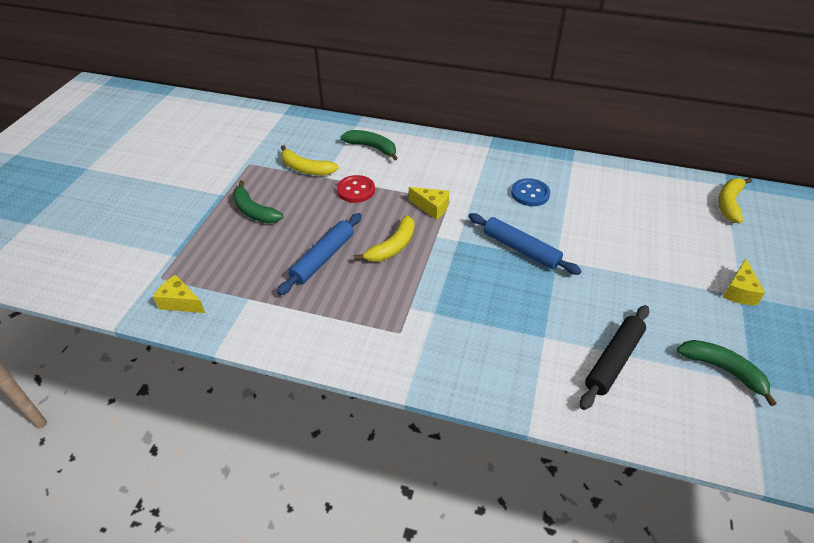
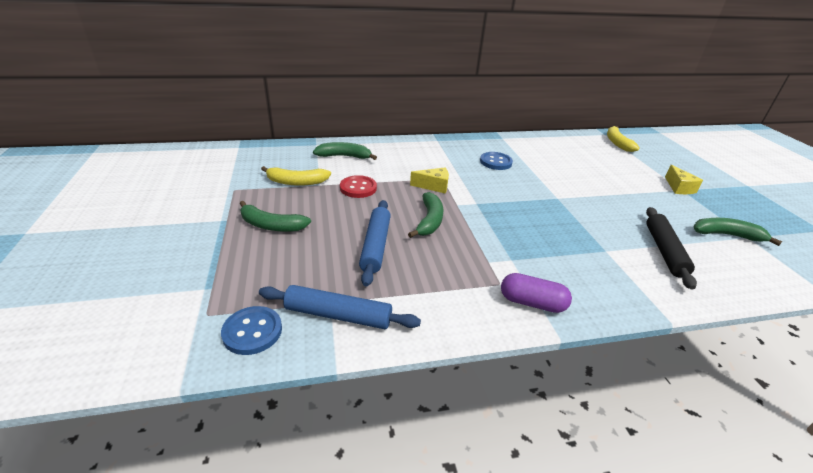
camera: 30 degrees left, 10 degrees down
yellow cheese [153,275,205,313] -> blue button [221,306,282,355]
yellow banana [354,215,415,262] -> green banana [408,192,443,238]
blue rolling pin [468,213,582,275] -> blue rolling pin moved to [259,285,421,329]
none -> purple capsule [501,273,572,313]

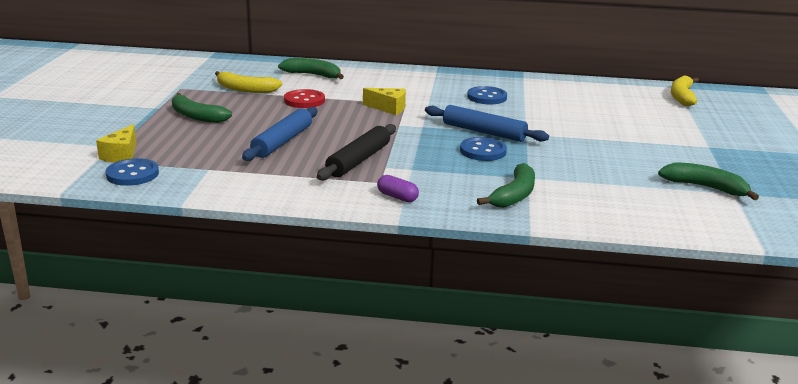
camera: 20 degrees right, 10 degrees down
blue rolling pin [259,285,421,329] -> blue rolling pin moved to [425,105,549,142]
green banana [408,192,443,238] -> green banana moved to [477,163,535,208]
purple capsule [501,273,572,313] -> purple capsule [377,175,419,202], size x0.67
black rolling pin [646,207,697,290] -> black rolling pin moved to [317,124,396,180]
yellow cheese [665,165,703,194] -> yellow cheese moved to [96,124,137,162]
none -> blue button [460,137,507,161]

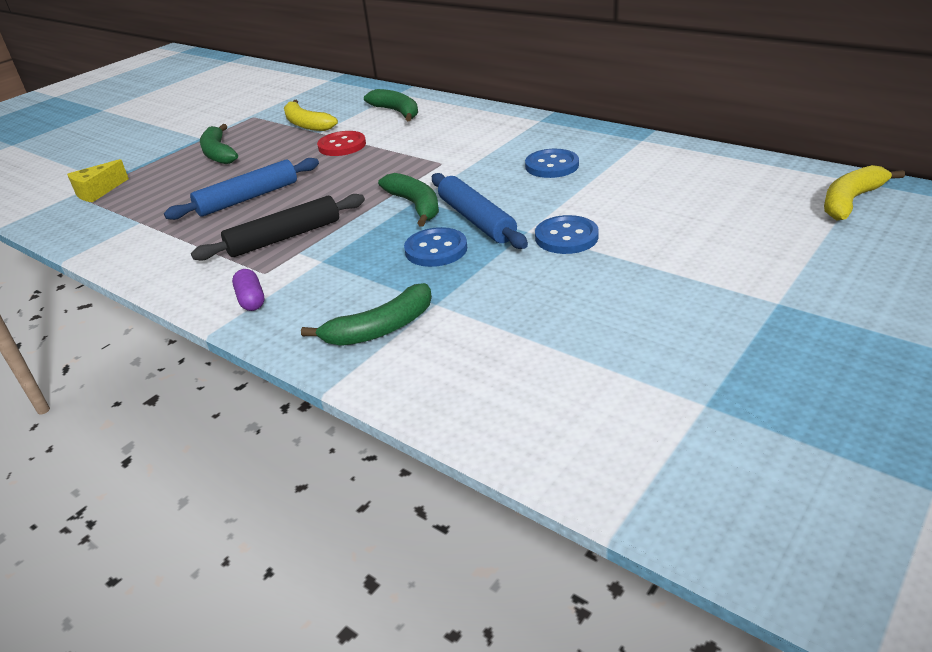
camera: 35 degrees right, 10 degrees up
blue button [105,158,159,186] -> blue button moved to [535,215,599,254]
yellow cheese [363,88,406,115] -> none
green banana [658,162,759,200] -> green banana moved to [378,173,439,226]

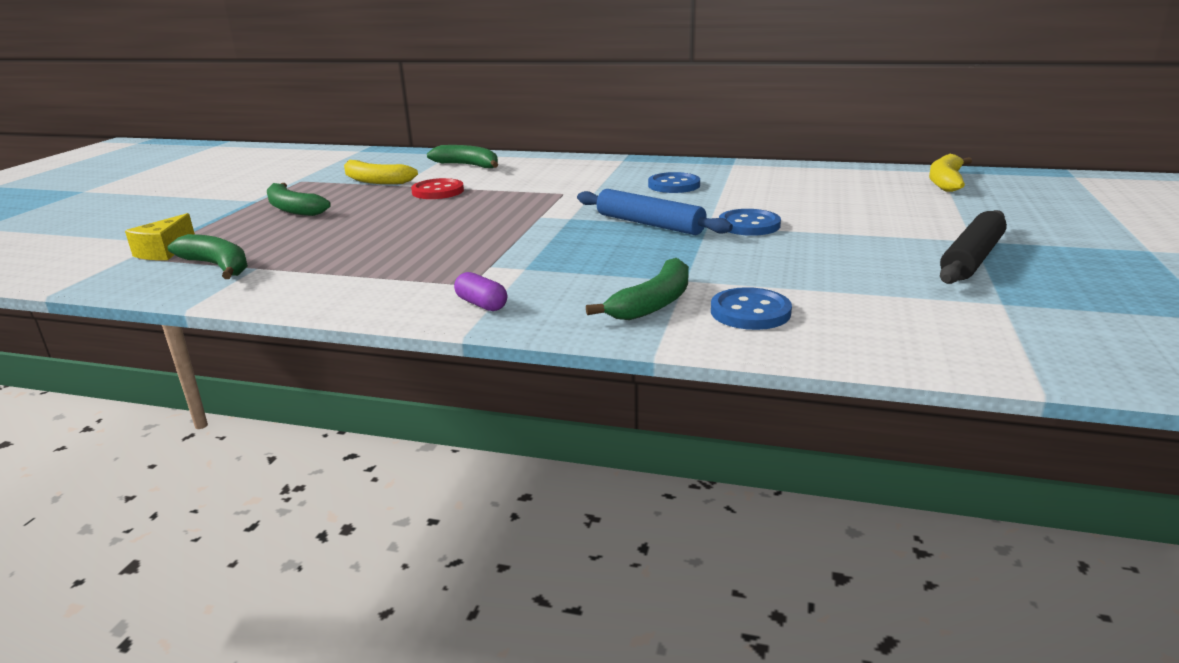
camera: 25 degrees left, 10 degrees down
blue rolling pin [164,158,319,220] -> none
black rolling pin [191,194,365,260] -> black rolling pin moved to [940,210,1007,284]
green banana [378,173,439,226] -> green banana moved to [168,234,248,279]
blue button [404,227,467,267] -> blue button moved to [711,287,792,330]

